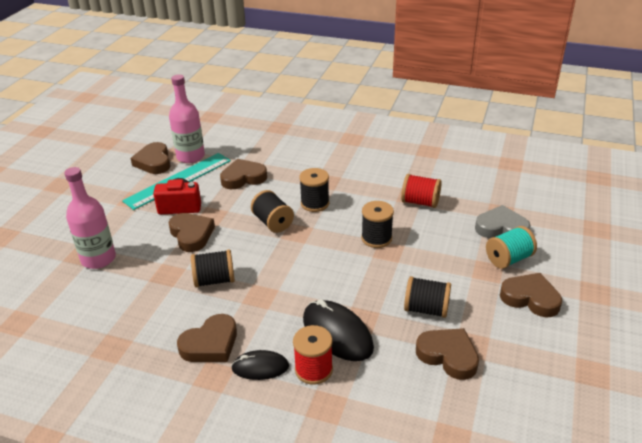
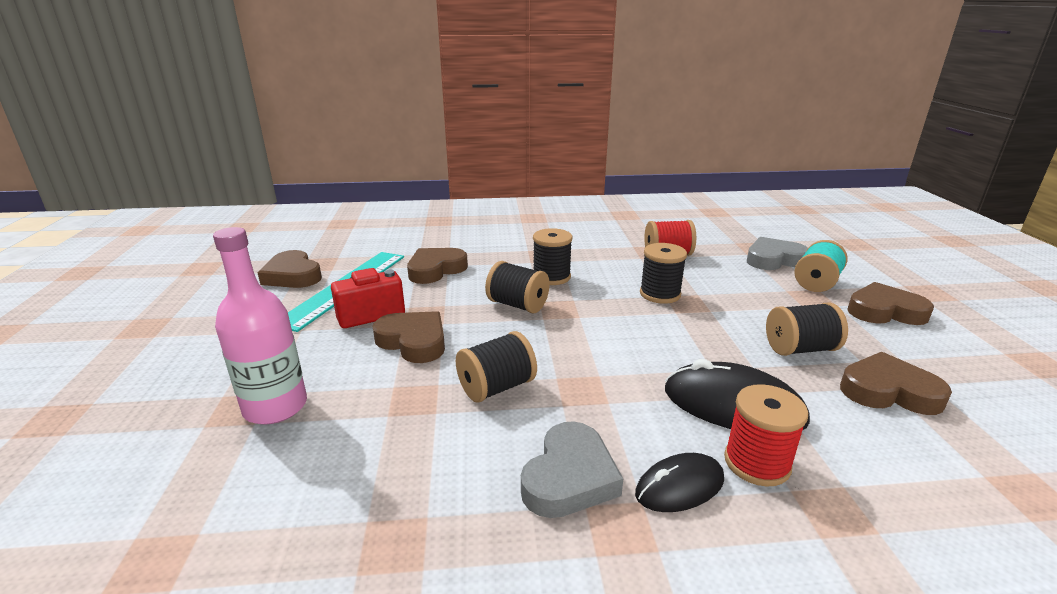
camera: 25 degrees left, 10 degrees down
pink bottle [169,74,205,163] -> none
brown heart [177,314,237,362] -> grey heart [521,421,623,518]

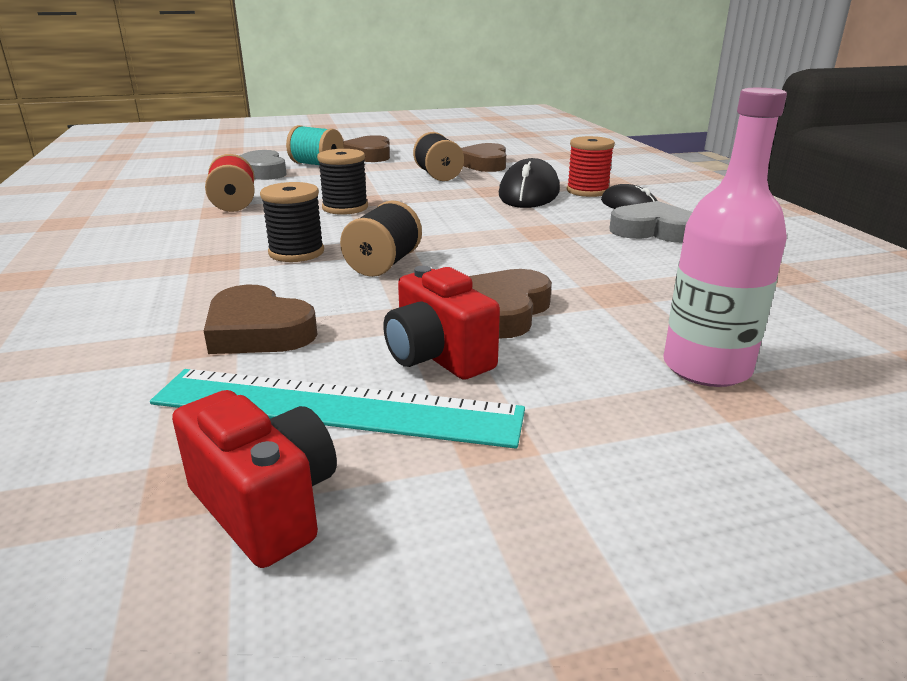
camera: 100 degrees left, 0 degrees up
brown heart [258,250,322,288] -> red camera [172,390,337,568]
black spool [456,331,537,403] -> none

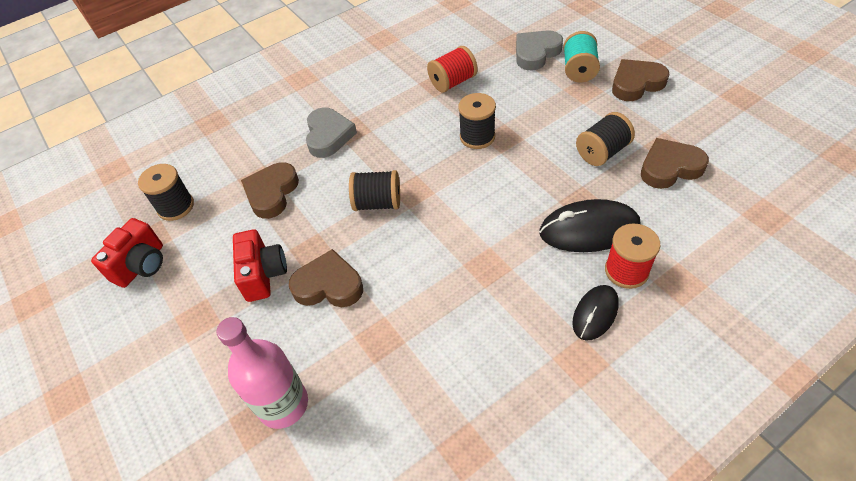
camera: 75 degrees right, 25 degrees up
turquoise ruler [150,369,525,449] -> none
black spool [260,182,324,262] -> black spool moved to [138,164,194,221]
red camera [383,266,500,380] -> red camera turned 135 degrees clockwise [233,229,287,302]
grey heart [609,201,692,243] -> grey heart moved to [306,108,357,158]

